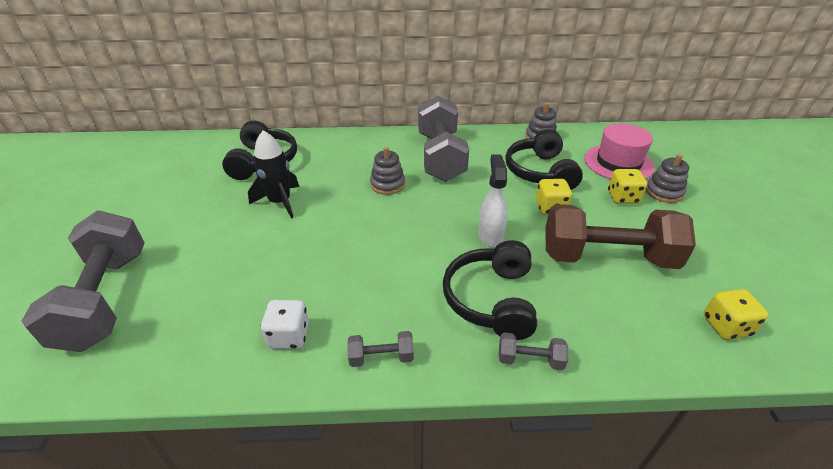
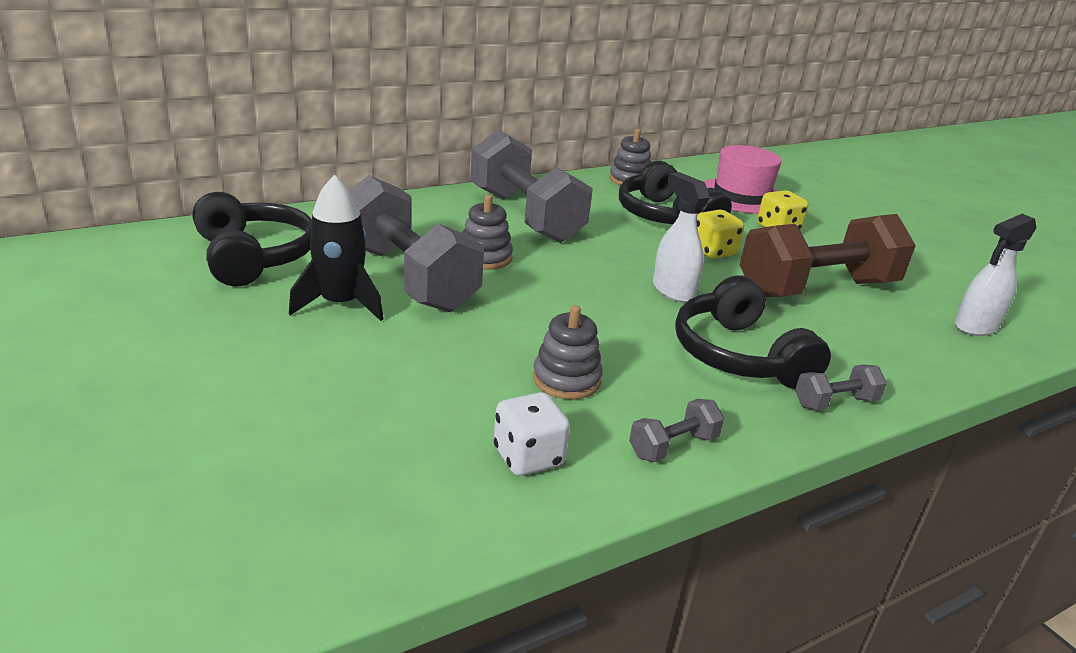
camera: 30 degrees left, 10 degrees down
grey dumbbell [22,211,145,352] -> grey dumbbell moved to [350,175,484,312]
grey stacking toy [646,154,689,203] -> grey stacking toy moved to [533,305,603,400]
yellow dice [704,289,768,340] -> white spray bottle [955,214,1037,336]

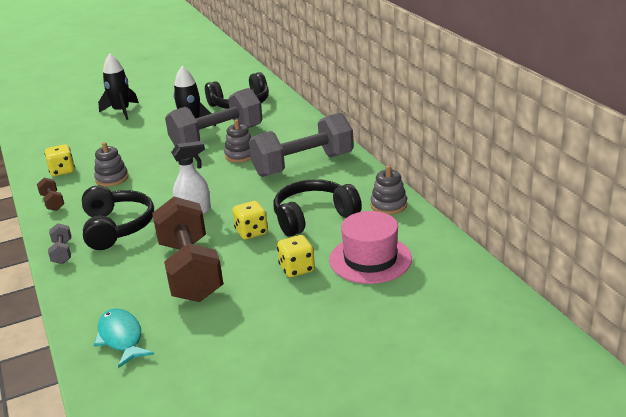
camera: 100 degrees right, 0 degrees up
white dice [494,392,570,476] -> yellow dice [44,144,75,176]
grey dumbbell [629,399,724,462] -> brown dumbbell [37,178,64,211]
black headphones [675,275,831,389] -> black headphones turned 90 degrees clockwise [82,186,154,250]
white spray bottle [955,214,1037,336] -> turquoise fish [94,308,154,368]
none -> black rocket [98,53,139,120]

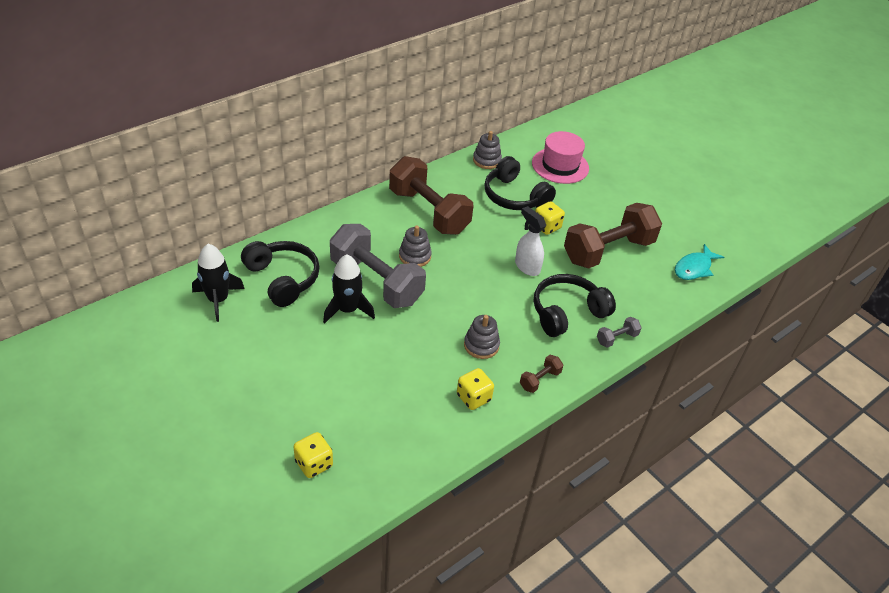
camera: 110 degrees left, 15 degrees up
black rocket [98,53,139,120] -> black rocket moved to [192,244,245,322]
grey dumbbell [249,113,354,177] -> brown dumbbell [389,156,473,235]
yellow dice [277,235,315,277] -> yellow dice moved to [294,432,333,478]

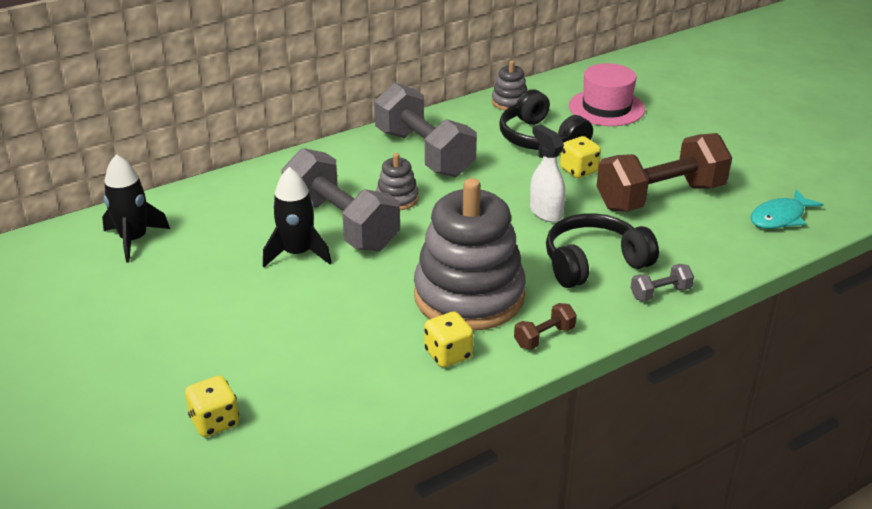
camera: 10 degrees right, 10 degrees down
black headphones [241,241,320,307] -> none
brown dumbbell [389,156,473,235] -> grey dumbbell [374,83,477,177]
grey stacking toy [464,315,500,359] -> grey stacking toy [414,178,526,331], size x2.28

